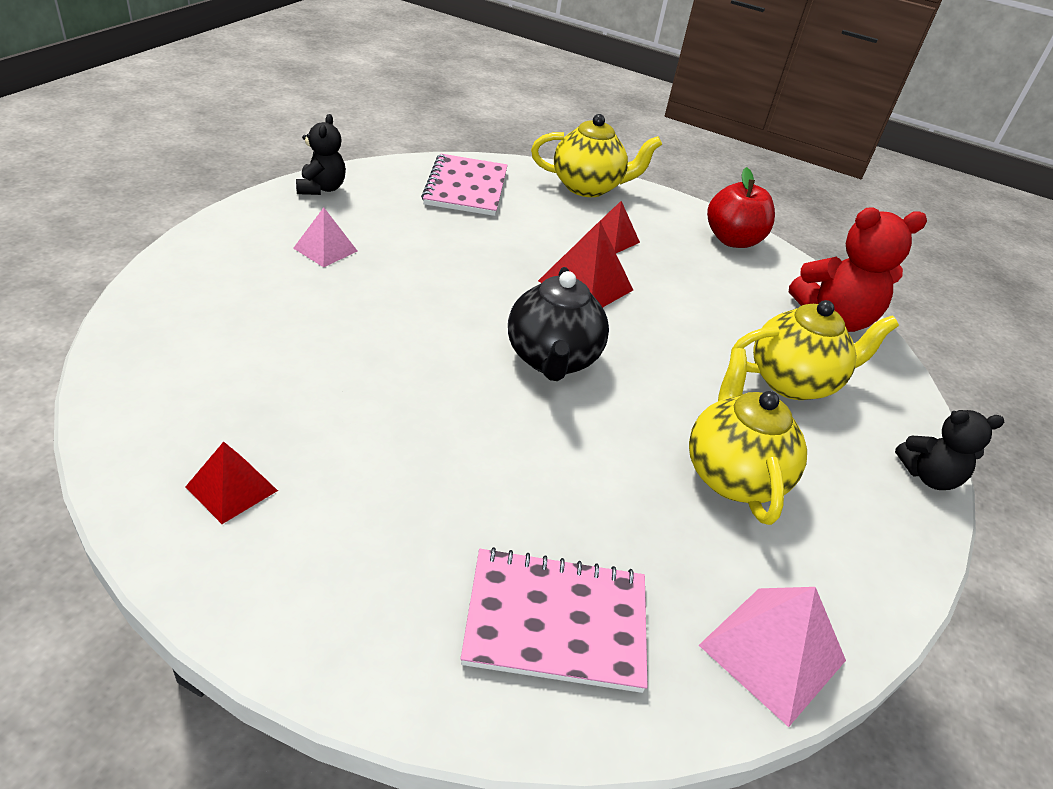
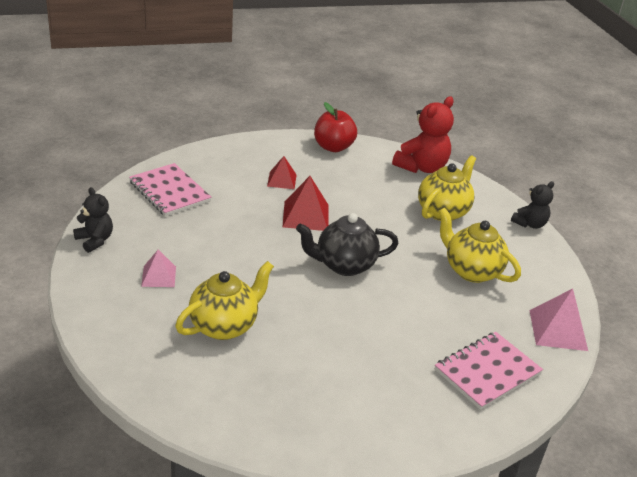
camera: 40 degrees left, 5 degrees down
red pyramid [185,442,278,524] -> none
black teapot [508,267,609,381] -> black teapot turned 120 degrees clockwise [296,213,399,276]
yellow teapot [531,114,662,197] -> yellow teapot moved to [175,261,274,340]

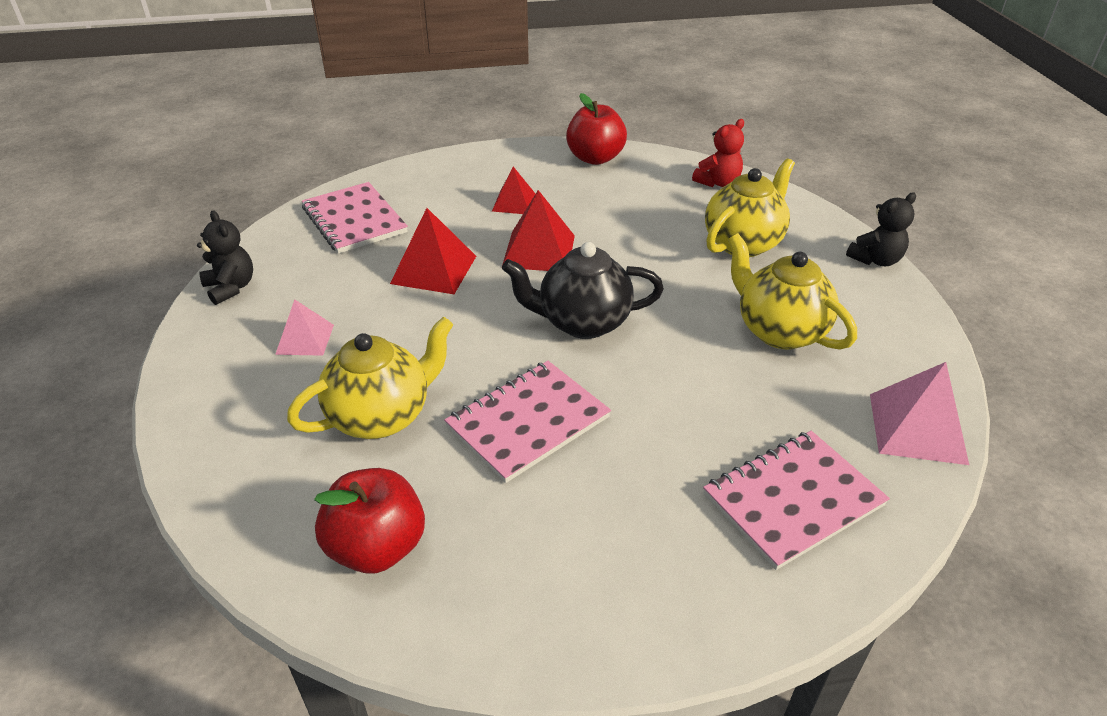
camera: 10 degrees right, 5 degrees up
red teddy bear [392,97,454,173] -> red teddy bear [692,119,744,187], size x0.60
none -> red apple [314,468,425,573]
none -> red pyramid [390,208,476,294]
none -> pink notebook [444,361,611,483]

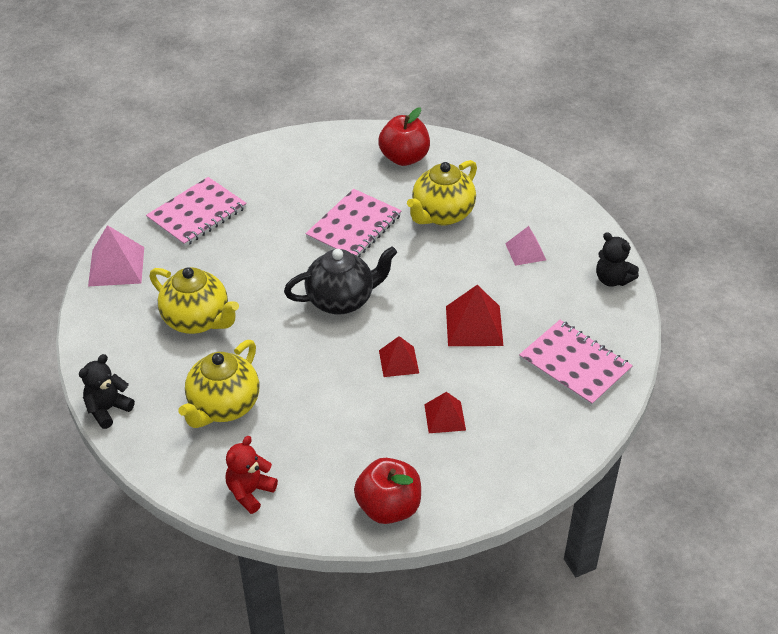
camera: 165 degrees right, 5 degrees up
red pyramid [502,190,575,271] -> red pyramid [379,336,419,377], size x0.64

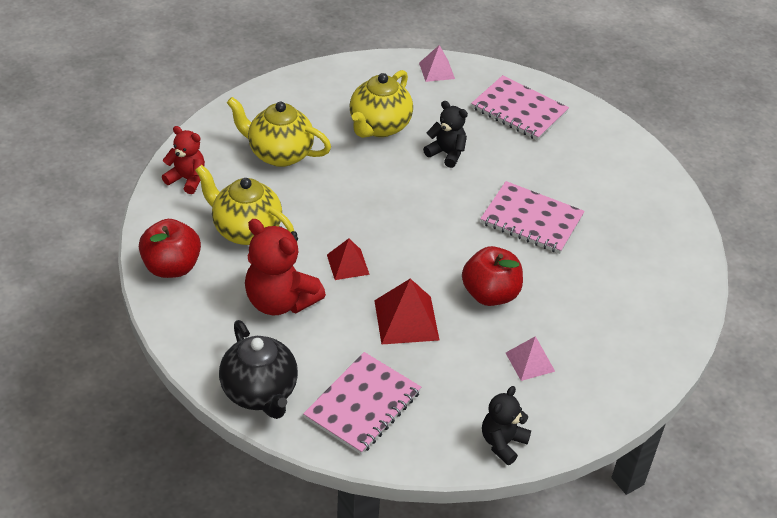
camera: 80 degrees right, 0 degrees up
black teddy bear [79,354,135,429] -> black teddy bear moved to [423,101,468,168]
pink pyramid [88,225,144,286] -> pink pyramid [419,45,455,82], size x0.64
black teapot [284,246,397,314] -> black teapot moved to [219,320,298,419]
red apple [378,107,430,166] -> red apple moved to [462,246,523,306]
yellow teapot [407,160,477,226] -> yellow teapot moved to [195,165,294,245]
red pyramid [424,392,466,433] -> red teddy bear [245,219,326,315]

